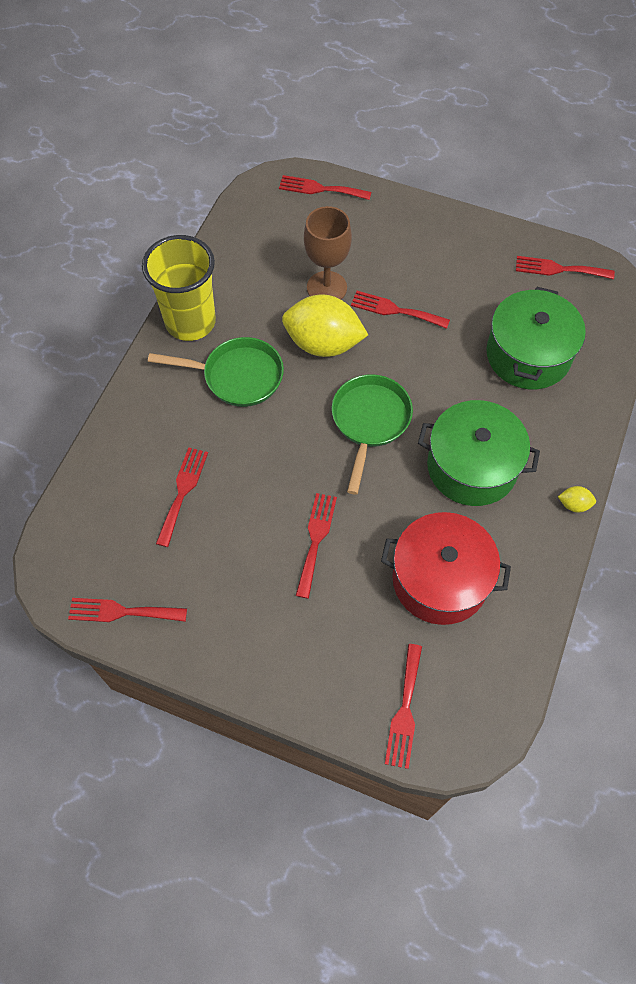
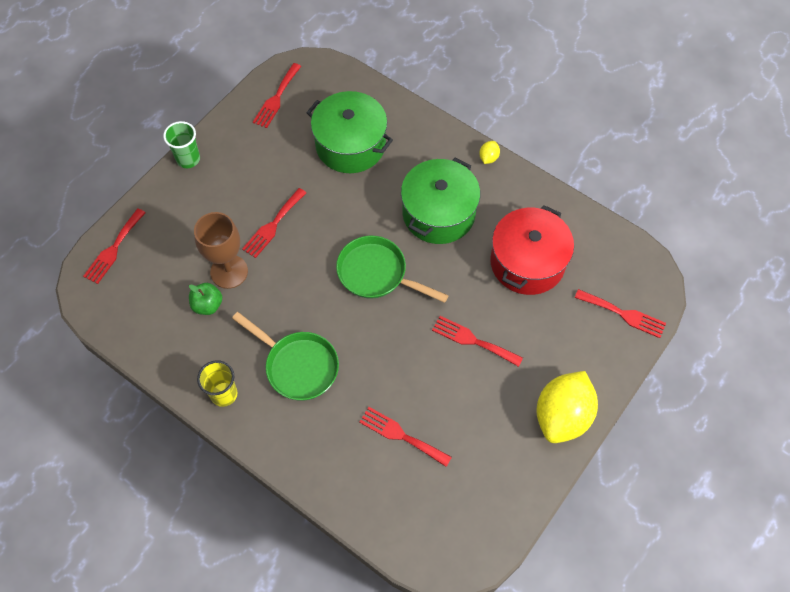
camera: 75 degrees left, 0 degrees up
red fork [68,598,187,622] -> none
yellow cup [142,235,216,341] -> yellow cup [197,360,237,407], size x0.55
green pan [148,337,284,407] -> green pan turned 105 degrees clockwise [232,312,339,401]
yellow lemon [282,295,368,357] -> yellow lemon moved to [536,371,598,443]
none -> green cup [163,121,200,168]
none -> green apple [189,283,222,315]

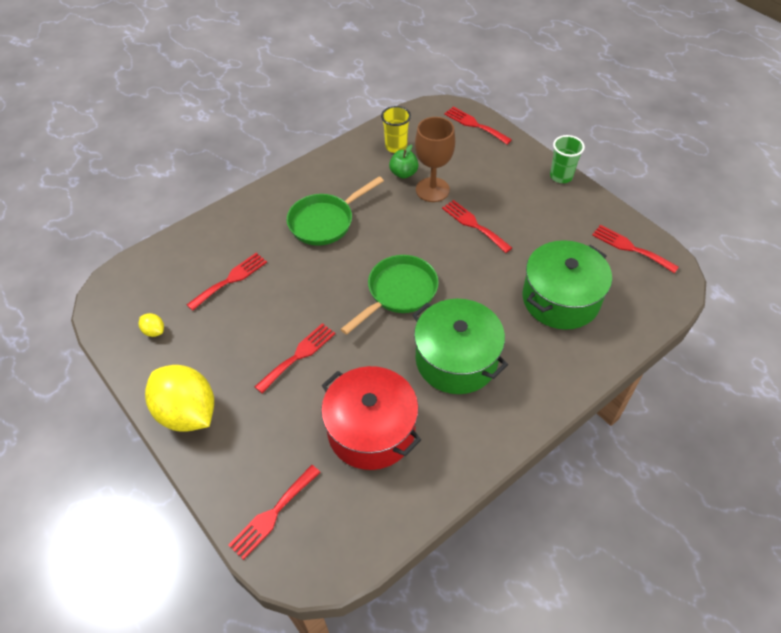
camera: 105 degrees right, 10 degrees down
yellow cup [197,360,237,407] -> yellow cup moved to [381,106,411,153]
yellow lemon [479,141,500,164] -> yellow lemon moved to [138,313,164,337]

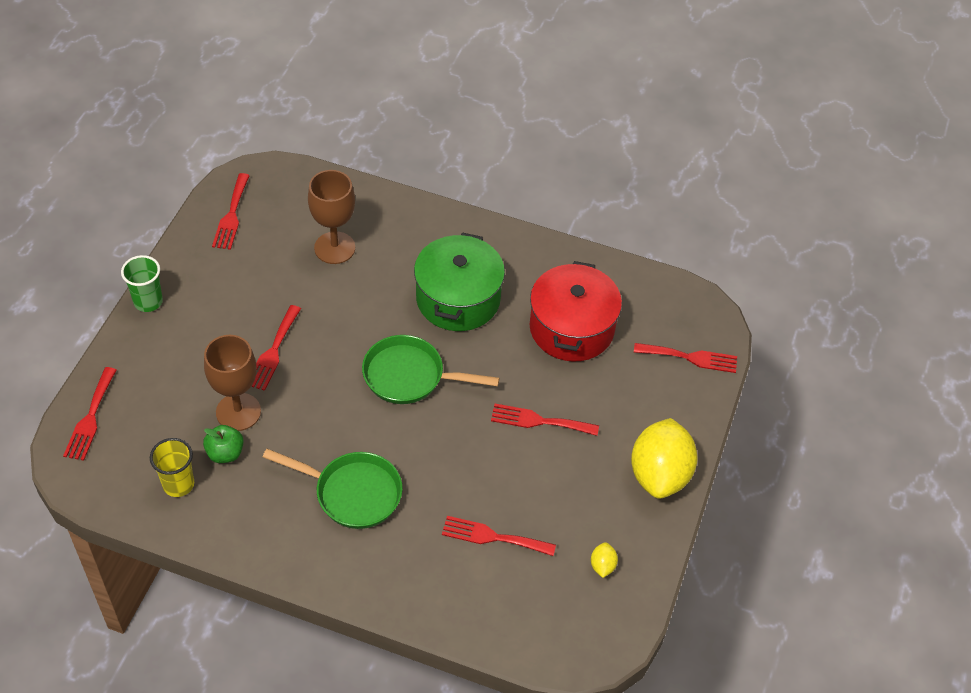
camera: 125 degrees left, 0 degrees up
green pot [523,240,612,330] -> brown goblet [308,170,355,264]

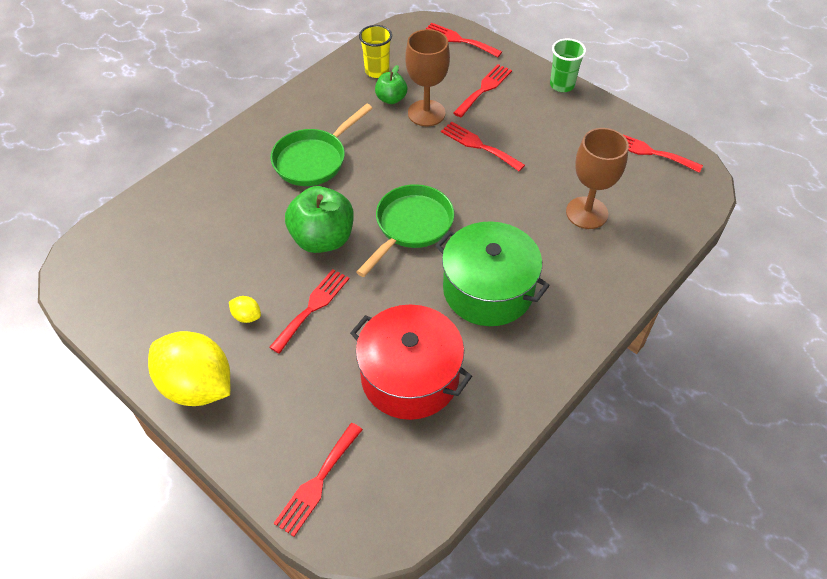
camera: 115 degrees right, 0 degrees up
red fork [442,516,556,556] -> red fork moved to [453,64,512,117]
yellow lemon [591,542,618,578] -> yellow lemon moved to [229,296,261,323]
none -> green apple [285,186,354,253]

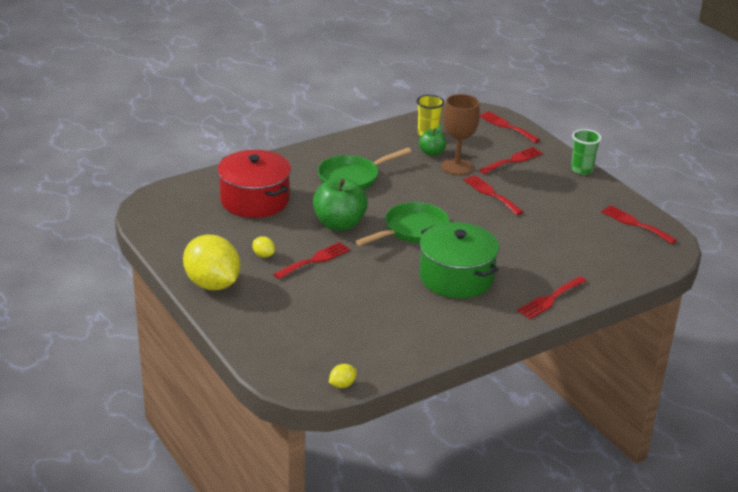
camera: 15 degrees right, 20 degrees down
red fork [274,423,363,537] -> red fork moved to [517,276,587,319]
red pot [350,305,472,420] -> red pot moved to [217,150,291,218]
brown goblet [566,128,629,229] -> none
none -> yellow lemon [329,364,357,388]

